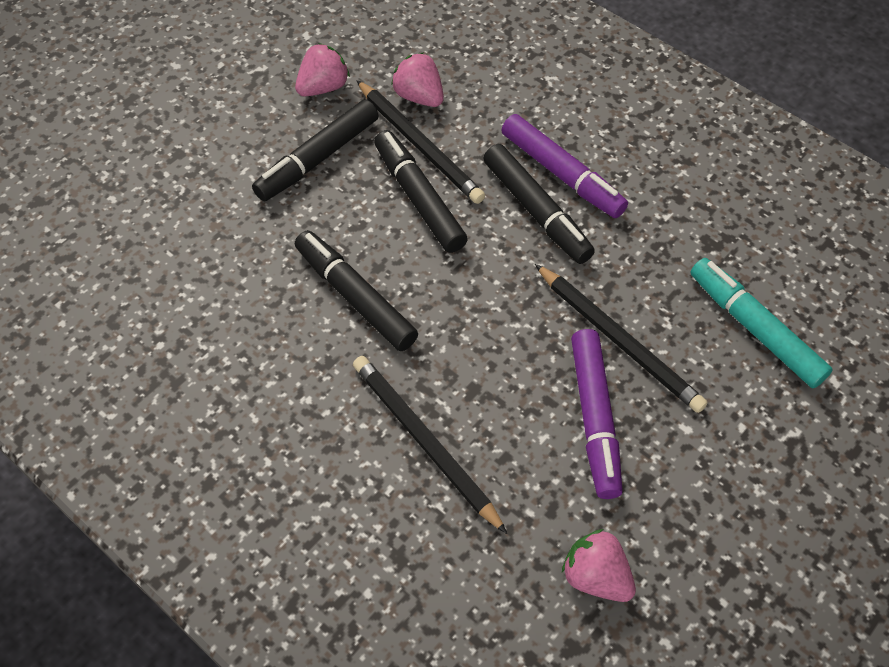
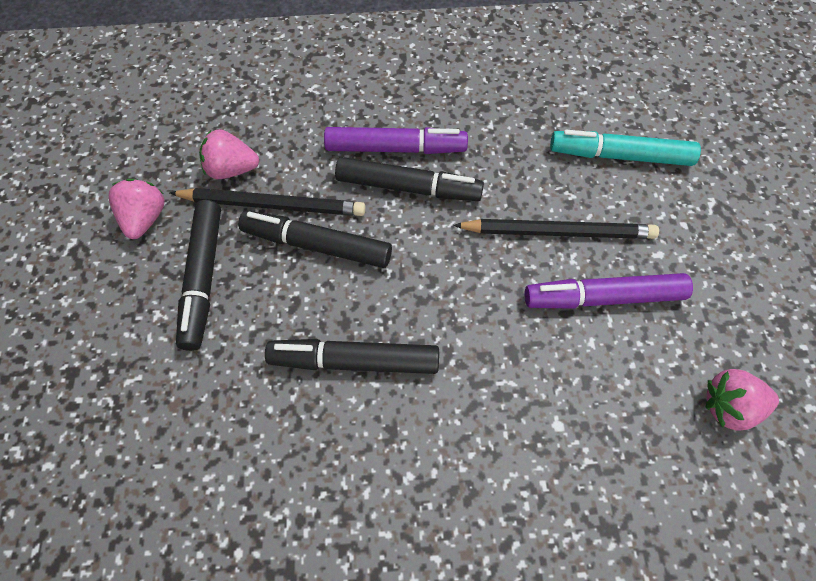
camera: 45 degrees left, 5 degrees up
black pencil [353,356,507,534] -> none
purple marker [571,329,623,499] -> purple marker turned 135 degrees clockwise [524,273,693,309]

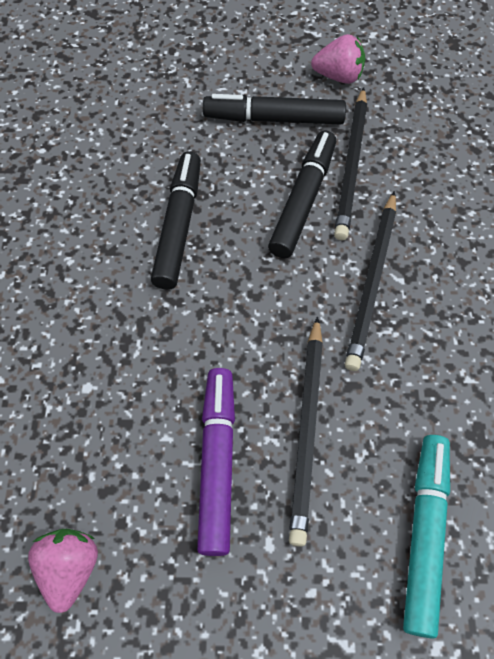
camera: 95 degrees right, 0 degrees up
pink strawberry [199,129,259,179] -> none
purple marker [324,127,468,154] -> none
black marker [335,157,484,201] -> black pencil [345,191,396,371]

